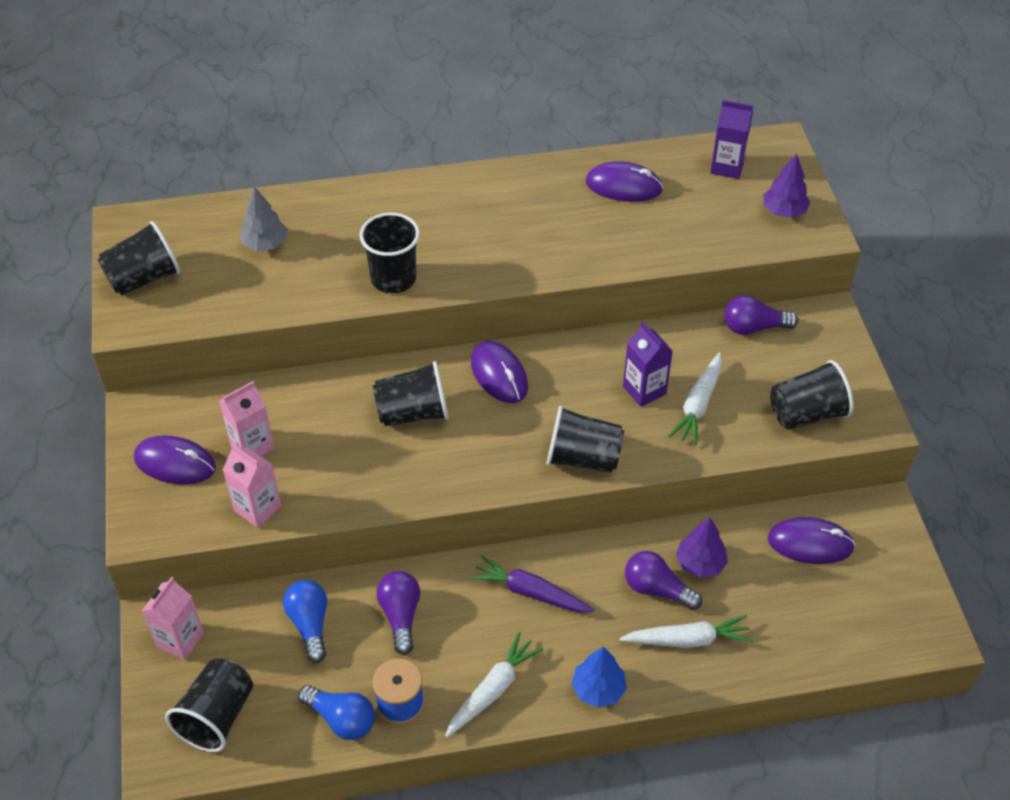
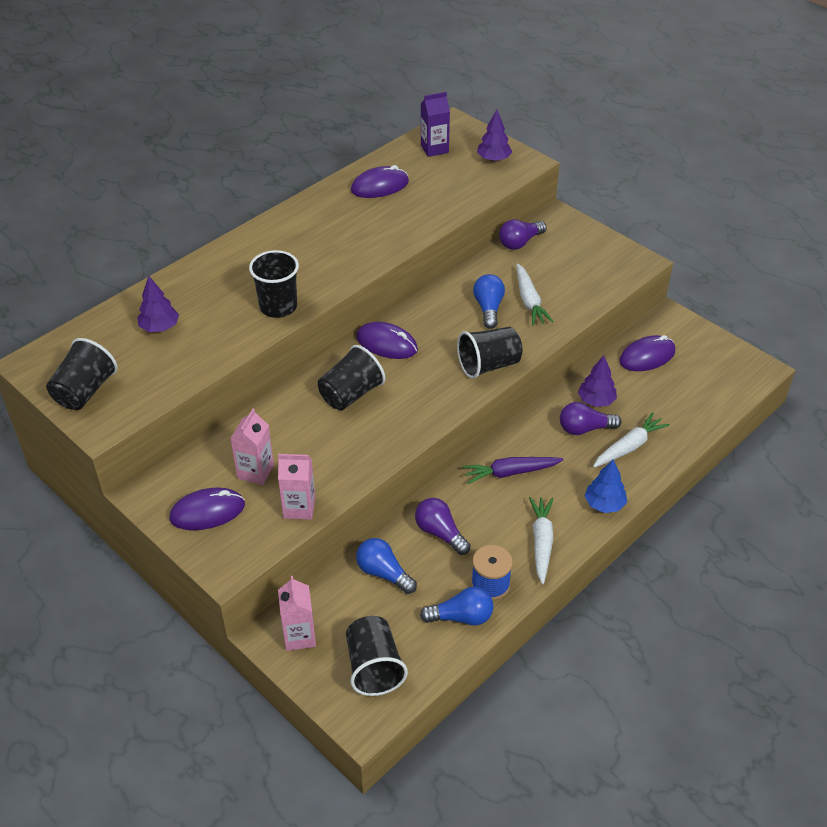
camera: 35 degrees left, 5 degrees down
grey tree [239,186,287,251] -> purple tree [137,276,179,332]
purple carton [623,322,673,407] -> blue light bulb [473,274,505,329]
black cup [770,360,853,430] -> none

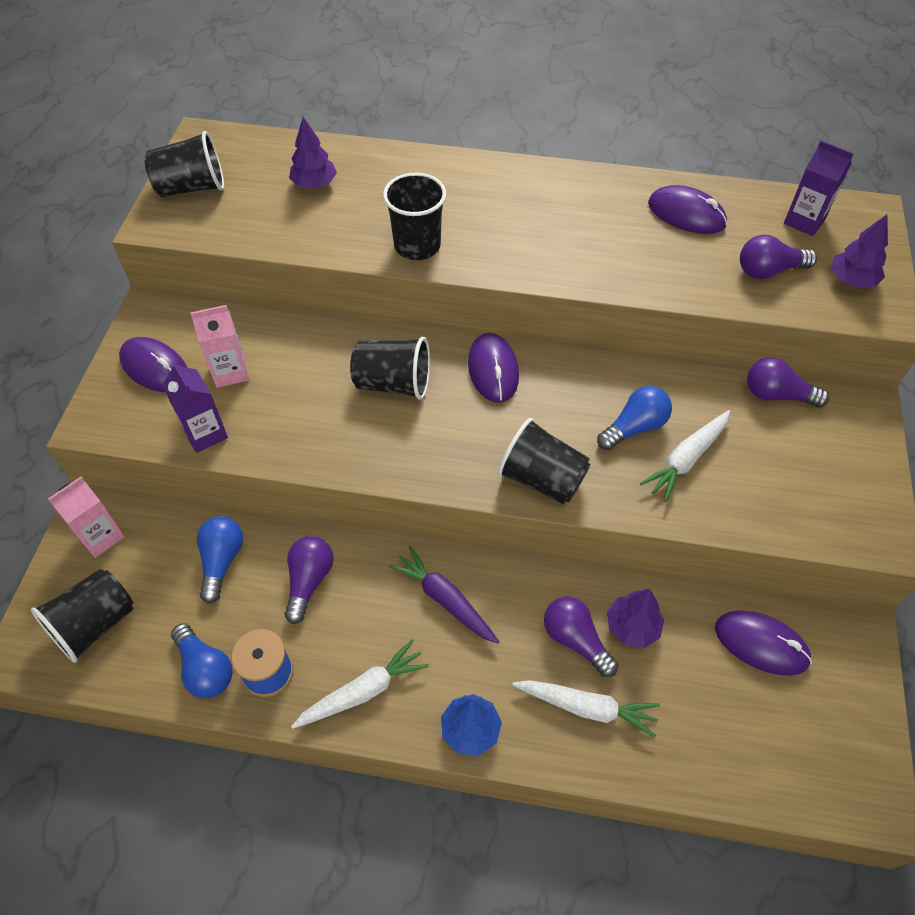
camera: 55 degrees right, 10 degrees up
pink carton [278,454,315,520] -> purple carton [162,361,228,453]
none -> purple light bulb [740,235,817,279]

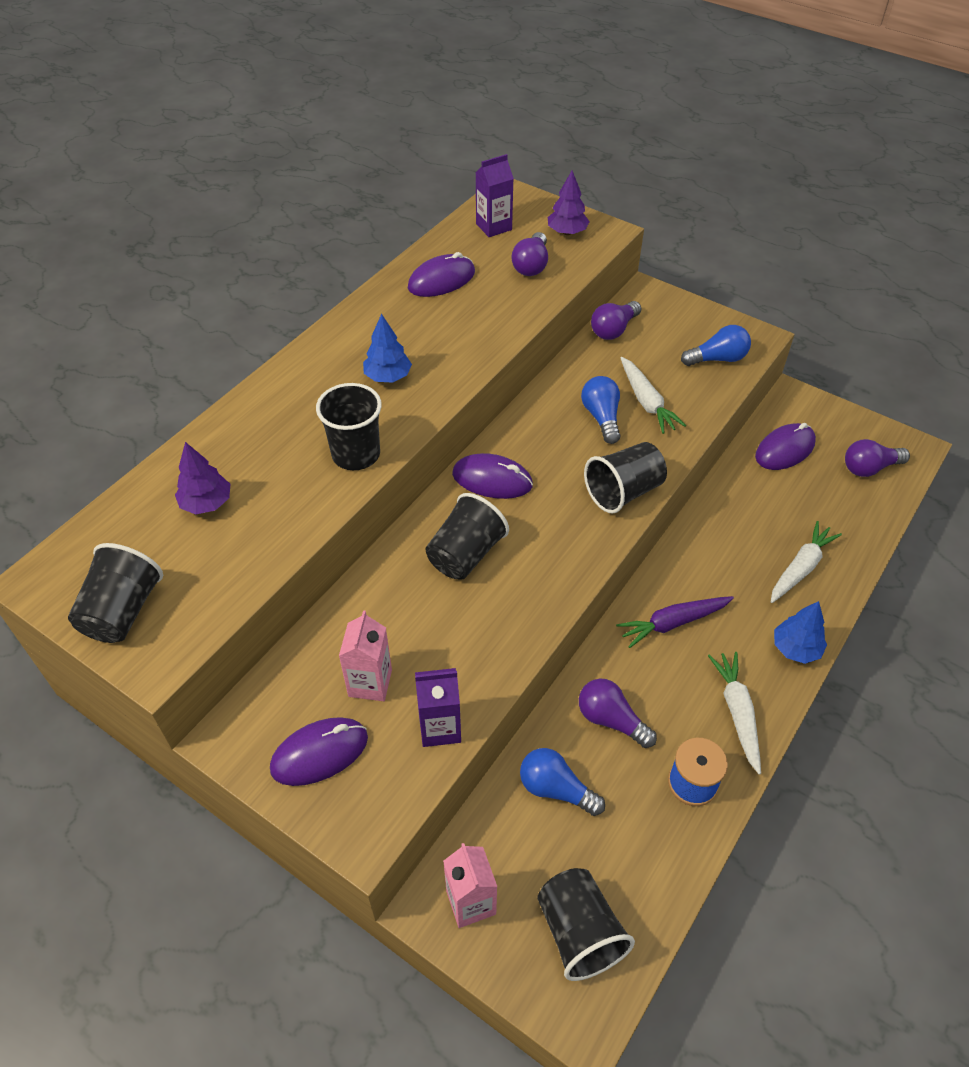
camera: 65 degrees left, 5 degrees down
blue light bulb [171,623,233,698] -> blue light bulb moved to [681,325,751,366]
purple light bulb [544,597,618,677] -> purple light bulb moved to [845,439,910,477]
purple tree [607,589,664,648] -> none
none -> blue tree [363,314,412,382]

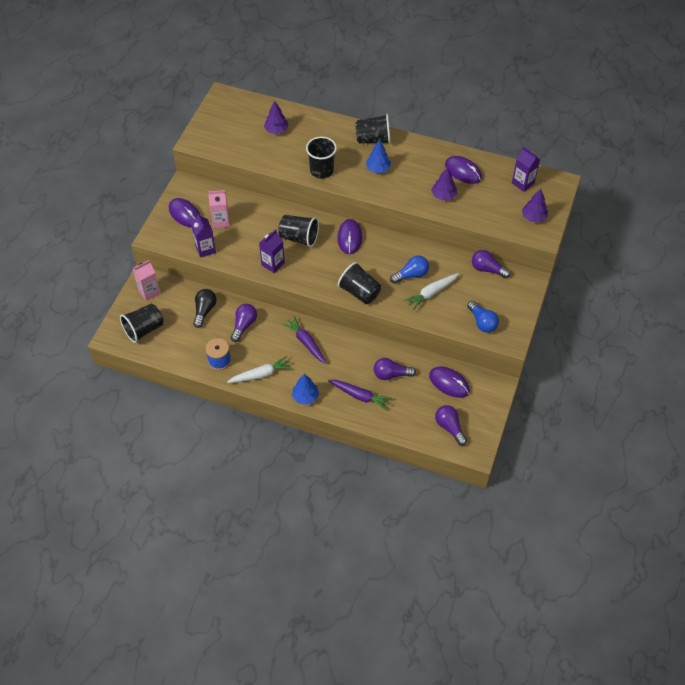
camera: 75 degrees right, 5 degrees up
black cup [68,543,163,643] -> black cup moved to [355,114,391,144]
purple light bulb [511,232,548,276] -> purple light bulb moved to [374,358,416,380]
blue light bulb [520,748,605,816] -> black light bulb [193,289,217,328]
white carrot [771,521,842,603] -> purple carrot [328,380,392,410]
none -> purple carton [259,229,285,273]
none -> purple tree [431,167,457,200]

